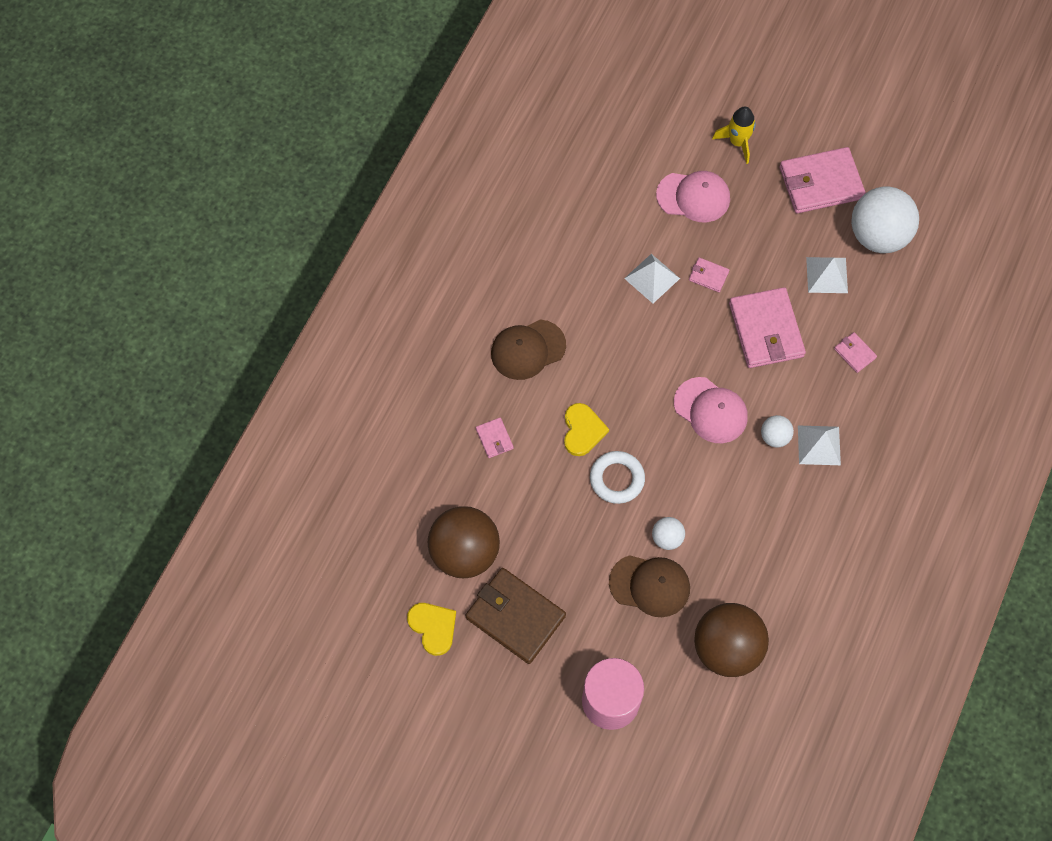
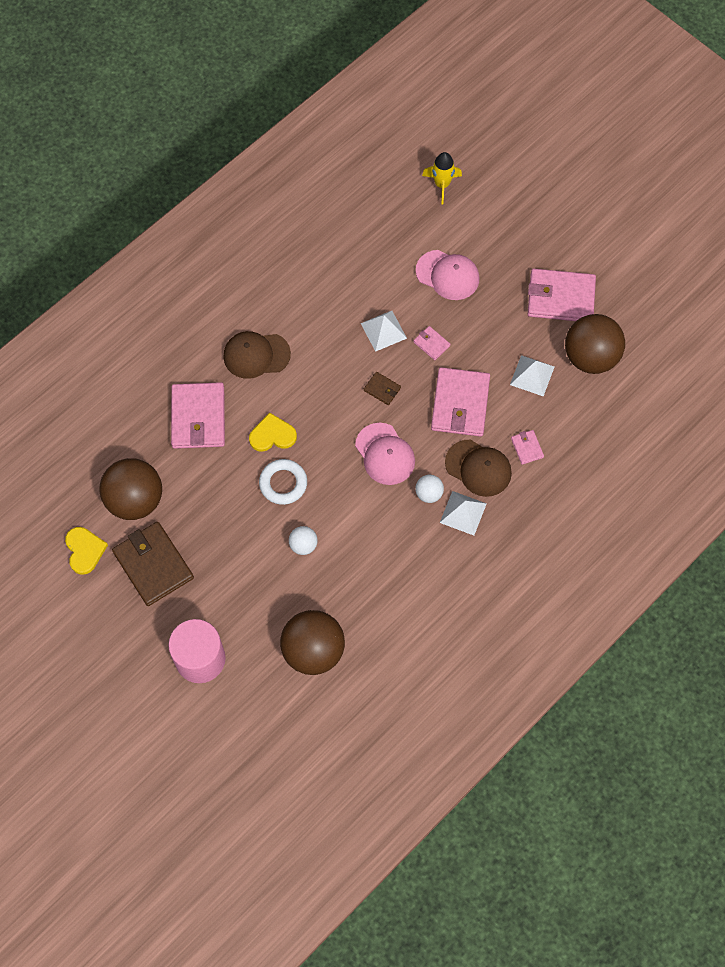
camera: 20 degrees right, 0 degrees up
pink wallet [476,418,514,458] -> pink wallet [171,382,225,449], size x2.20
yellow heart [564,403,609,456] -> yellow heart turned 120 degrees counterclockwise [249,413,297,452]
brown cap [609,555,690,617] -> brown cap moved to [445,440,512,497]
yellow rocket [712,107,756,164] -> yellow rocket moved to [422,152,462,204]
white ball [851,187,919,253] -> brown ball [565,314,625,374]
none -> brown wallet [364,372,401,405]

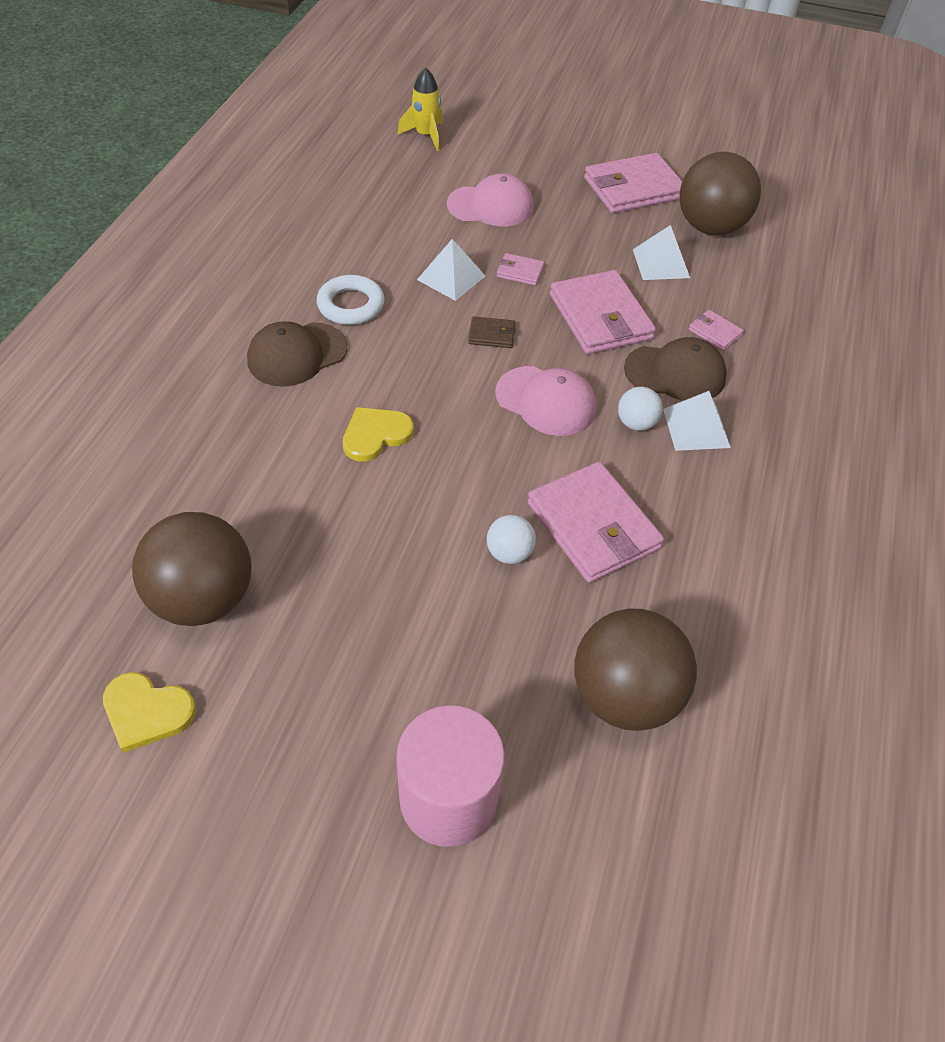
camera: 30 degrees left, 15 degrees down
yellow heart [65,527,108,575] -> yellow heart turned 150 degrees clockwise [103,672,196,753]
brown wallet [112,522,194,606] -> none
pink wallet [171,382,225,449] -> pink wallet moved to [527,462,664,583]
white ring [259,459,307,505] -> white ring moved to [317,275,385,325]

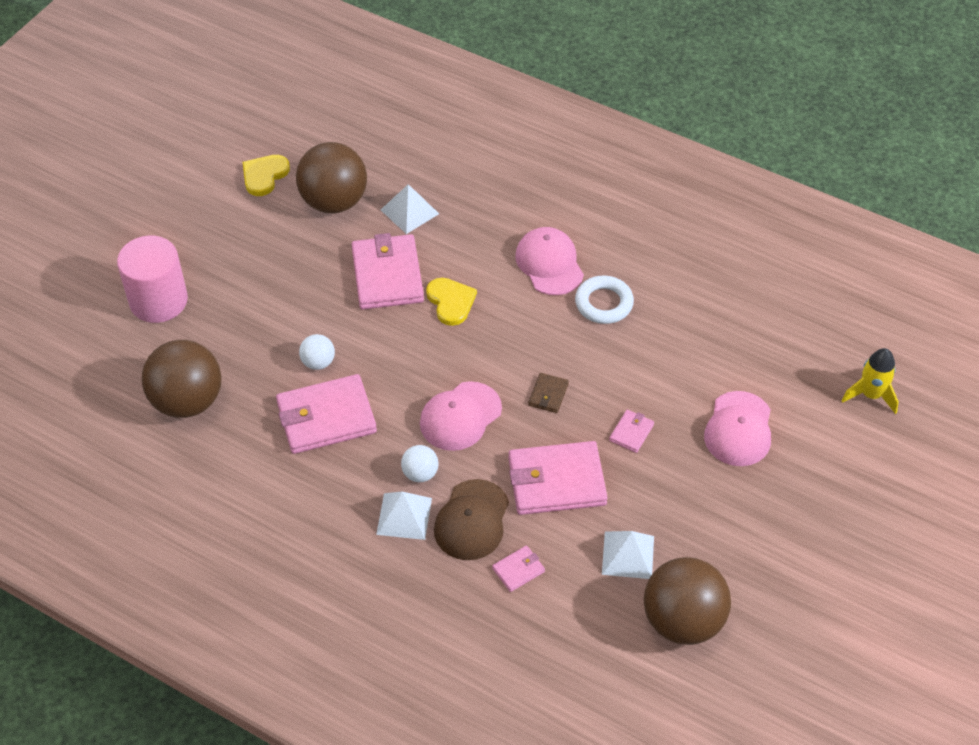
camera: 105 degrees right, 0 degrees up
brown cap [247,321,348,387] -> pink cap [515,227,584,295]
white pyramid [417,239,485,301] -> white pyramid moved to [381,184,439,234]
pink wallet [584,153,682,213] -> pink wallet moved to [351,233,424,309]

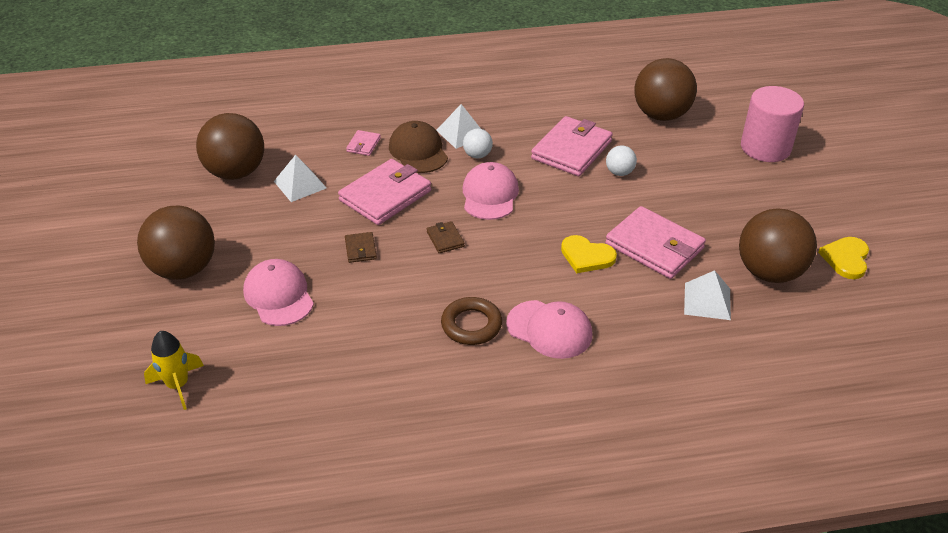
camera: 140 degrees right, 10 degrees down
yellow heart [243,155,290,196] -> yellow heart turned 150 degrees counterclockwise [818,237,869,279]
white ring [575,275,634,324] -> brown ring [441,297,502,345]
pink wallet [609,410,654,453] -> brown wallet [345,232,377,263]
none -> brown ball [137,206,215,280]

